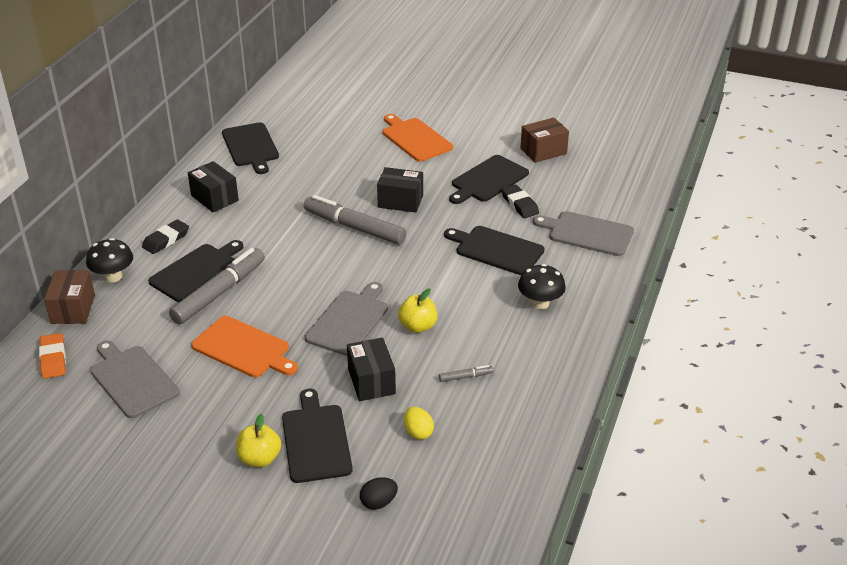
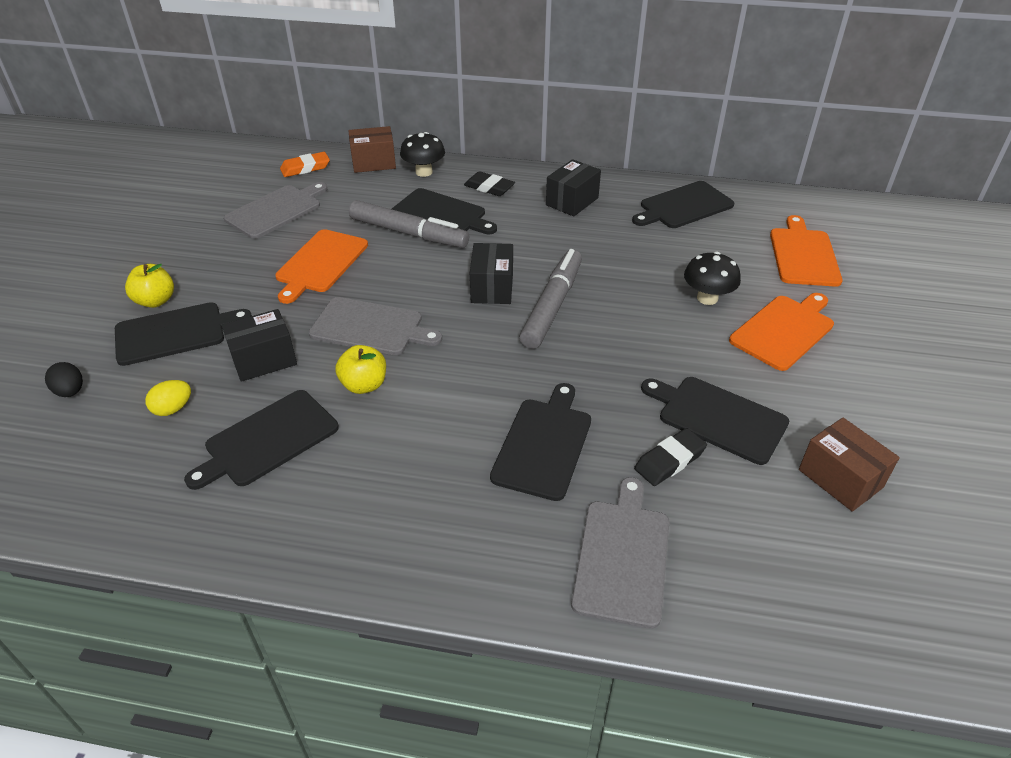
camera: 80 degrees right, 5 degrees up
black box [377,167,423,213] -> black box moved to [470,243,513,304]
grey marker [439,365,493,382] -> black cutting board [184,390,339,490]
black mushroom [518,264,566,309] -> black mushroom moved to [684,252,741,305]
none -> orange cutting board [770,215,843,287]

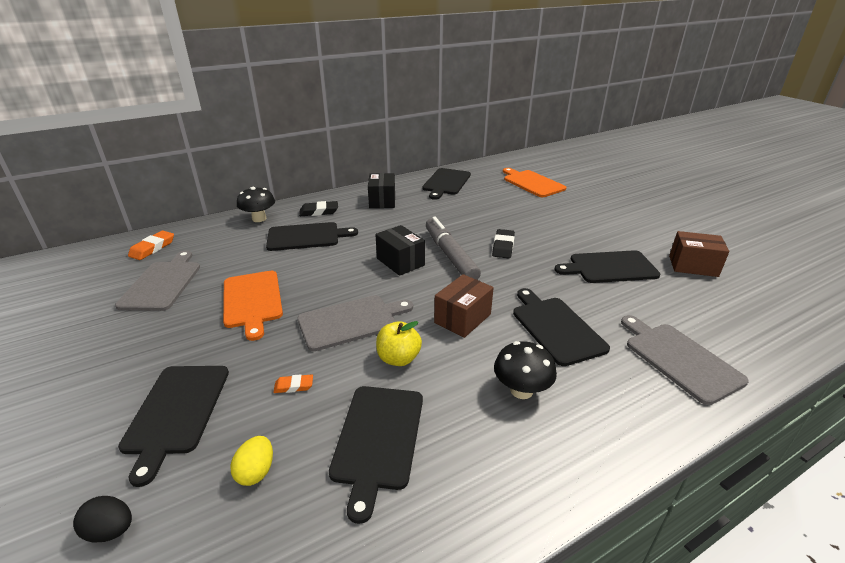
camera: 40 degrees left, 10 degrees down
black cutting board [115,302,252,366] -> black cutting board turned 150 degrees clockwise [118,366,229,487]
yellow apple [125,264,174,308] -> none
black box [222,309,297,382] -> orange eraser [273,374,313,393]
brown box [348,126,396,173] -> brown box moved to [434,274,494,338]
grey marker [349,200,469,248] -> none
black eraser [634,428,707,486] -> black eraser moved to [492,229,515,258]
black mushroom [684,252,741,305] -> black mushroom moved to [494,341,557,399]
orange cutting board [729,293,834,371] -> none

